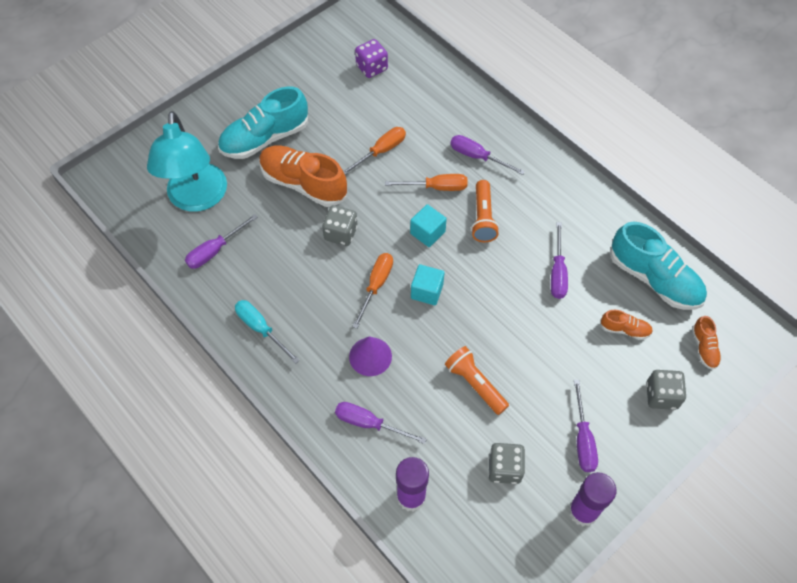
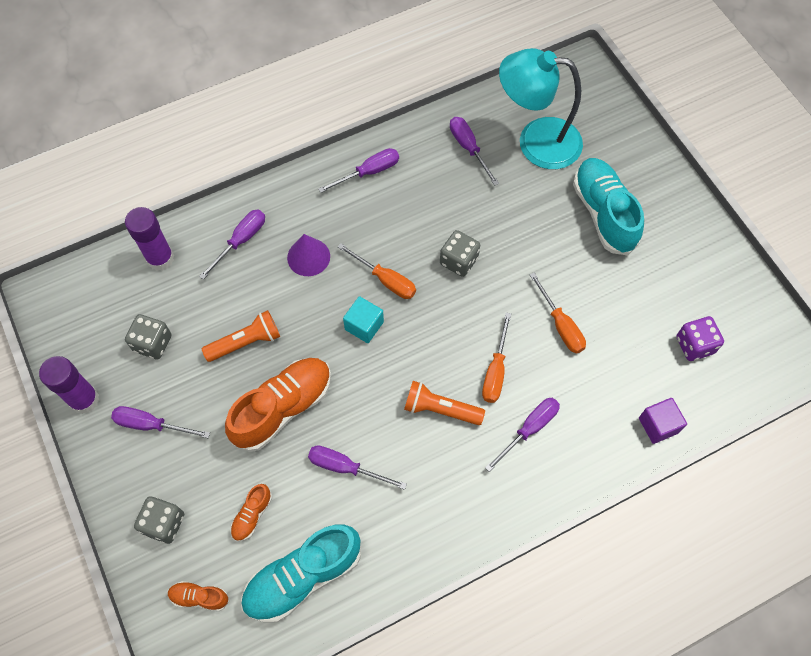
camera: 105 degrees right, 5 degrees up
turquoise screwdriver [235,300,300,364] -> purple screwdriver [318,148,399,193]
orange shoe [259,146,347,207] -> orange shoe moved to [225,358,331,452]
turquoise cube [410,204,447,247] -> none
none -> purple cube [639,398,687,444]

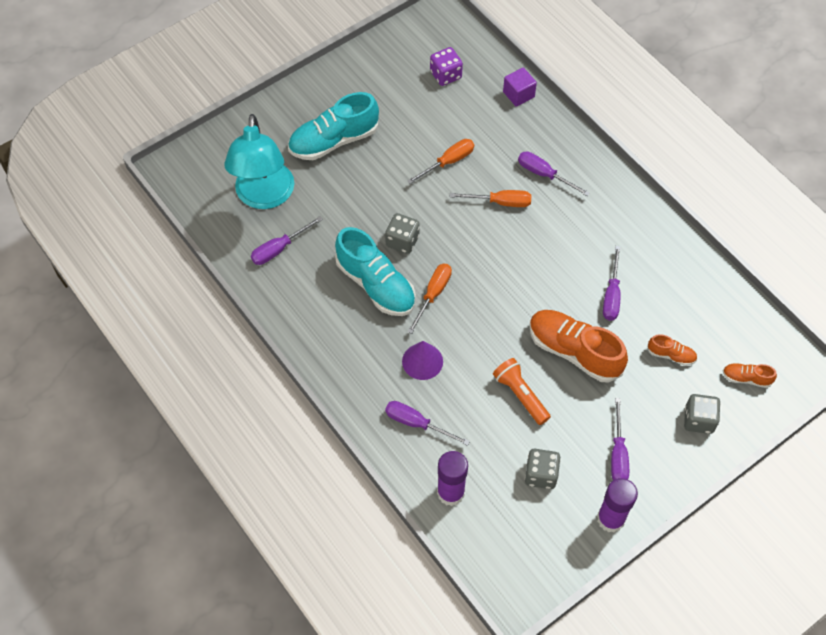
camera: 100 degrees left, 5 degrees down
orange shoe [168,581,229,611] -> orange shoe turned 105 degrees clockwise [723,363,777,388]
turquoise shoe [241,524,361,623] -> turquoise shoe moved to [335,227,416,316]
purple screwdriver [318,148,399,193] -> none
turquoise cube [343,296,384,343] -> none
orange flashlight [404,381,485,425] -> none

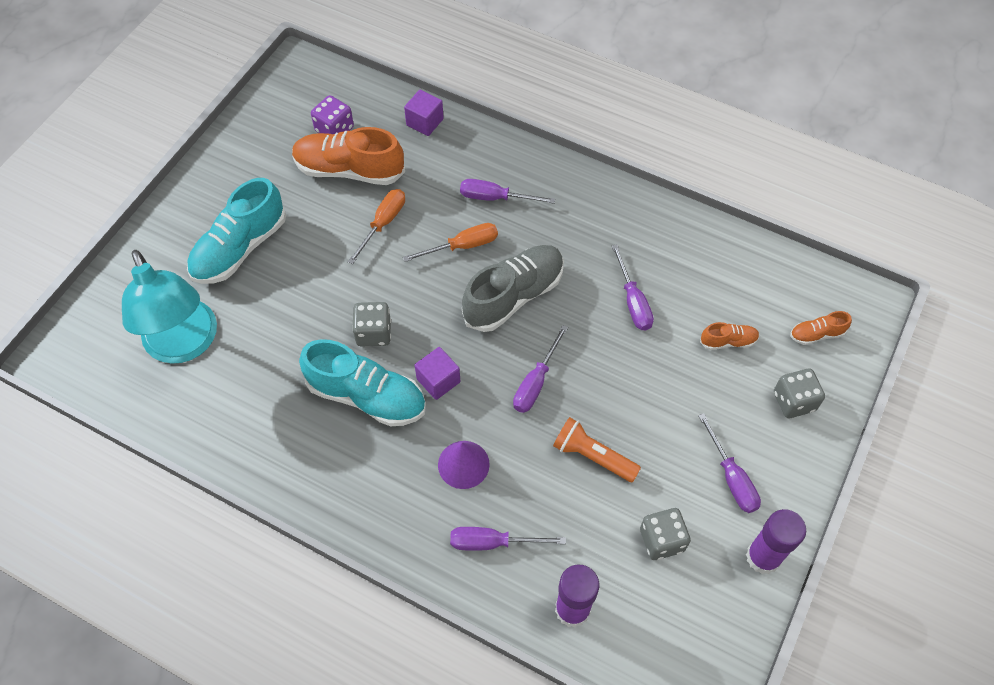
camera: 25 degrees left, 0 degrees up
purple screwdriver [251,216,323,265] -> purple screwdriver moved to [513,325,568,413]
orange screwdriver [407,264,452,334] -> purple cube [415,347,460,400]
orange shoe [529,310,628,382] -> orange shoe moved to [292,127,405,185]
none -> grey shoe [462,245,564,332]

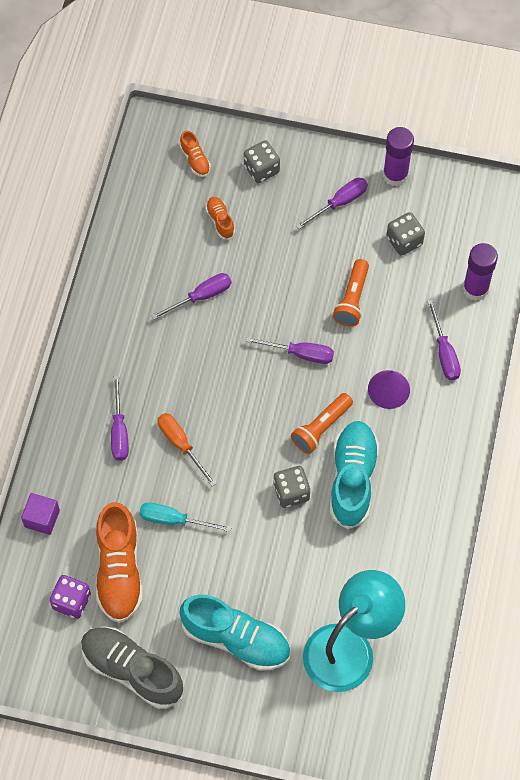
camera: 105 degrees left, 5 degrees up
orange screwdriver [348,189,405,265] -> turquoise screwdriver [139,502,232,532]
purple cube [415,347,460,400] -> orange flashlight [291,393,353,454]
grey shoe [462,245,564,332] -> grey shoe moved to [81,626,184,709]

